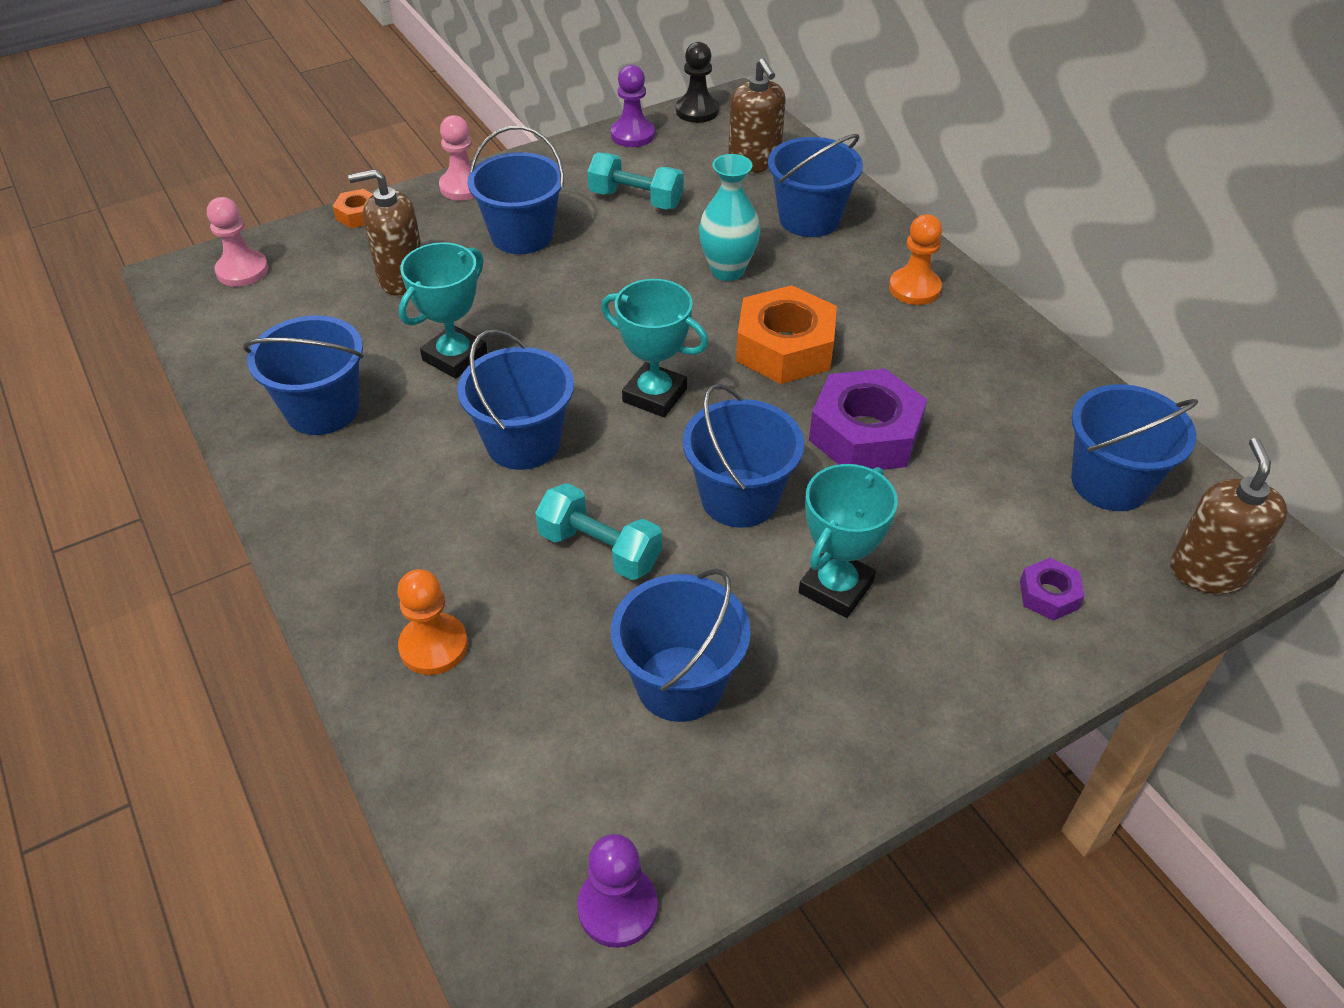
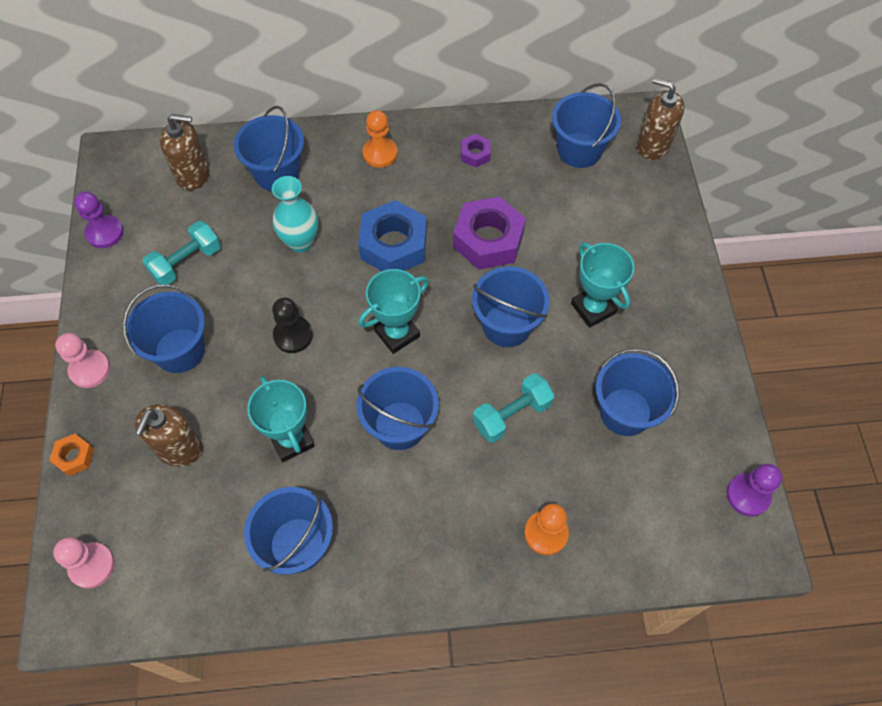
camera: 65 degrees left, 15 degrees up
black pawn [676,42,719,123] -> black pawn moved to [272,297,313,353]
orange nut [736,285,837,384] -> blue nut [358,200,427,271]
purple nut [1020,558,1085,621] -> purple nut moved to [461,134,491,167]

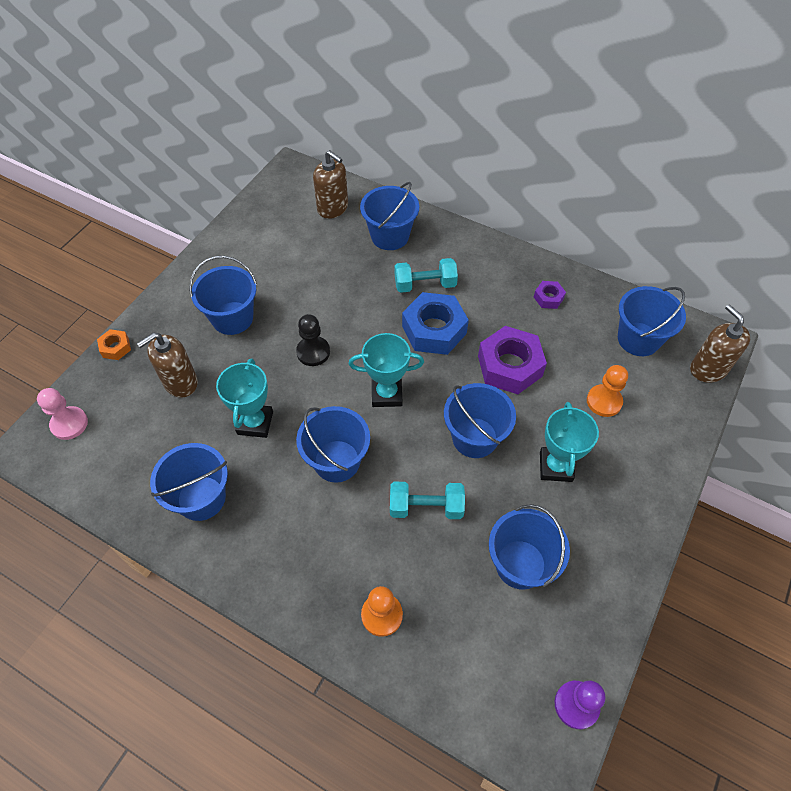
camera: 35 degrees right, 5 degrees down
pink pawn [55,333,110,388] -> none
purple pawn [74,191,124,248] -> none
turquoise dumbbell [142,221,221,285] -> turquoise dumbbell moved to [395,258,458,293]
turquoise vase [272,176,318,253] -> none
orange pawn [362,110,398,168] -> orange pawn moved to [587,365,628,417]

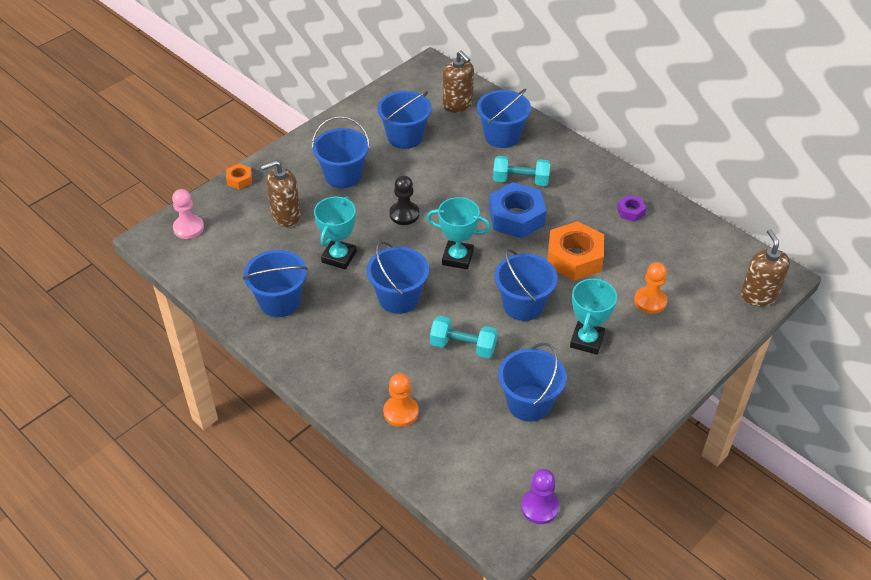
camera: 15 degrees right, 10 degrees down
purple nut [478,326,547,394] -> orange nut [548,221,604,281]
blue bucket [618,286,686,356] -> blue bucket moved to [377,91,432,149]

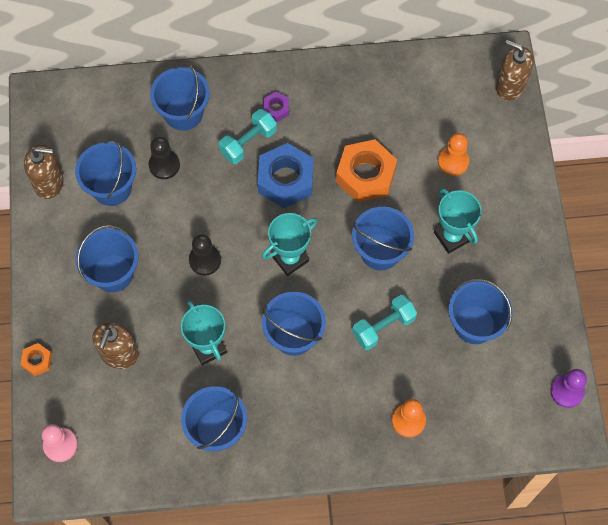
camera: 50 degrees left, 20 degrees up
brown soap dispenser [443,51,474,113] -> brown soap dispenser moved to [24,144,64,199]
purple nut [617,195,646,222] -> purple nut moved to [263,92,289,122]
none -> black pawn [149,137,180,179]

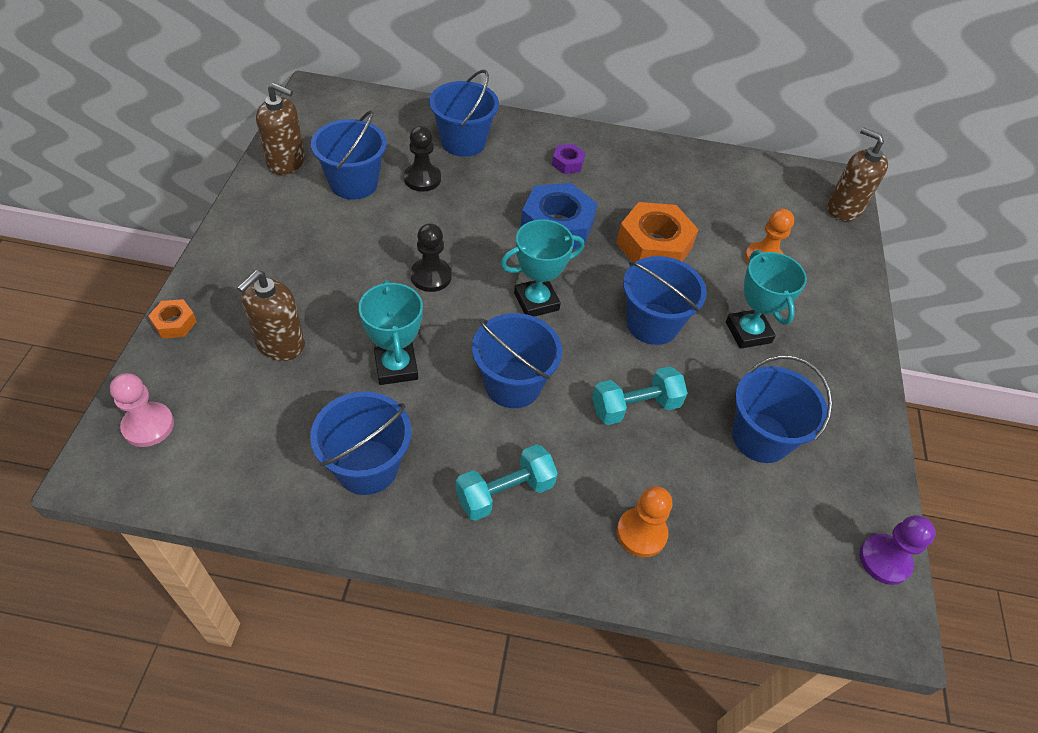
camera: 10 degrees right, 15 degrees down
blue bucket [75,225,139,292] -> none
turquoise dumbbell [218,109,277,164] -> turquoise dumbbell moved to [456,444,558,521]

